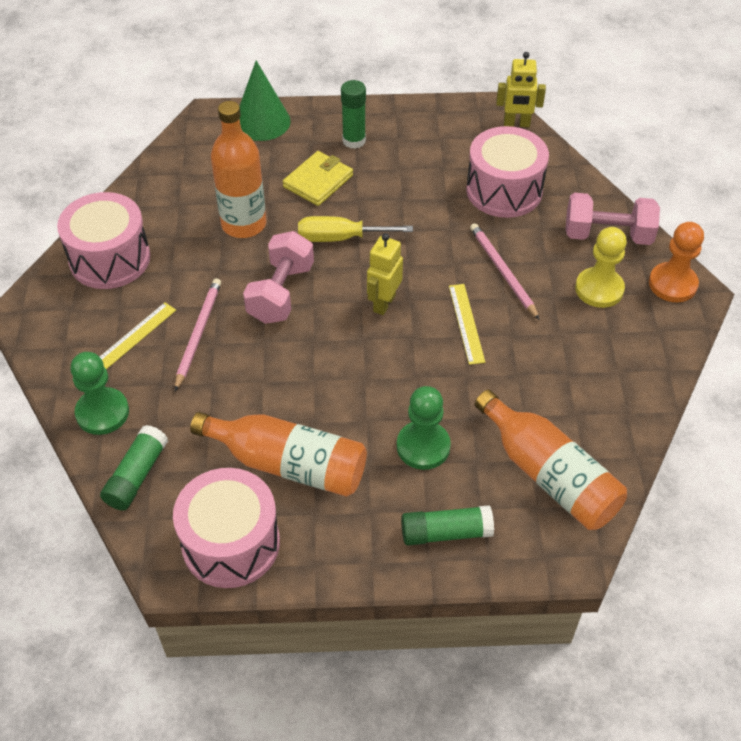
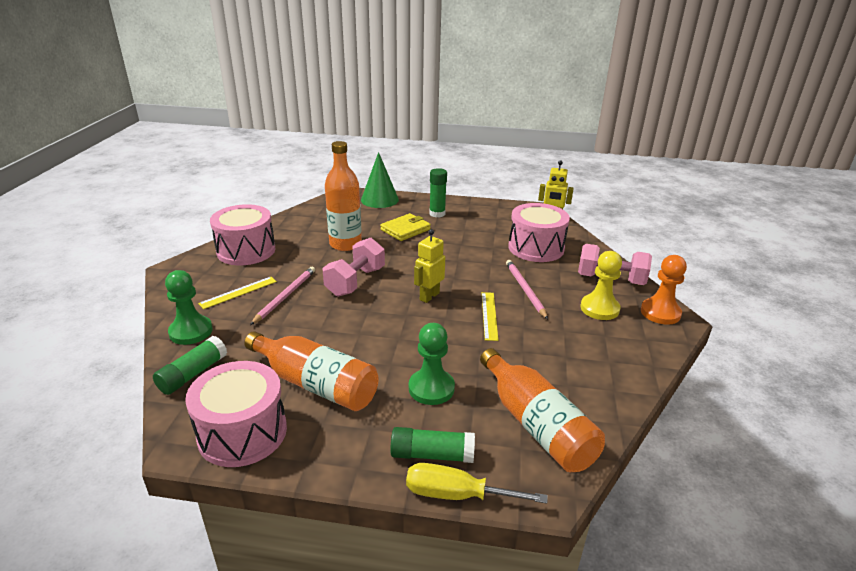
camera: 10 degrees right, 20 degrees down
yellow screwdriver [298,216,413,242] -> yellow screwdriver moved to [406,463,548,504]

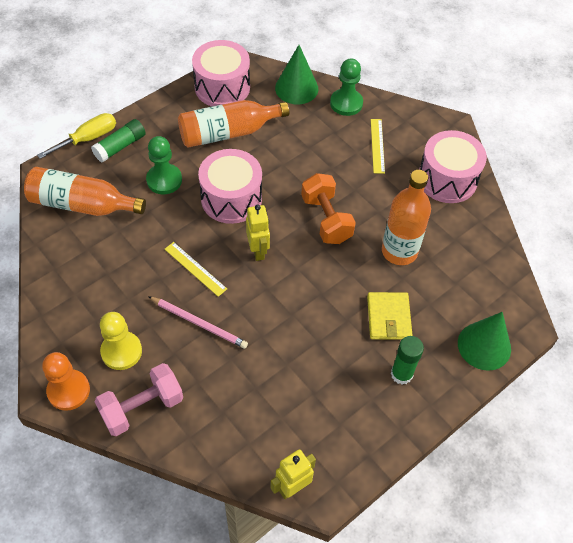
camera: 130 degrees right, 25 degrees up
green glue stick [153,336,227,395] -> green cone [275,45,318,104]
pink pencil [250,267,315,325] -> none
pink dumbbell [323,238,385,297] -> orange dumbbell [301,173,356,244]
pink drum [508,203,570,262] -> pink drum moved to [198,149,262,224]

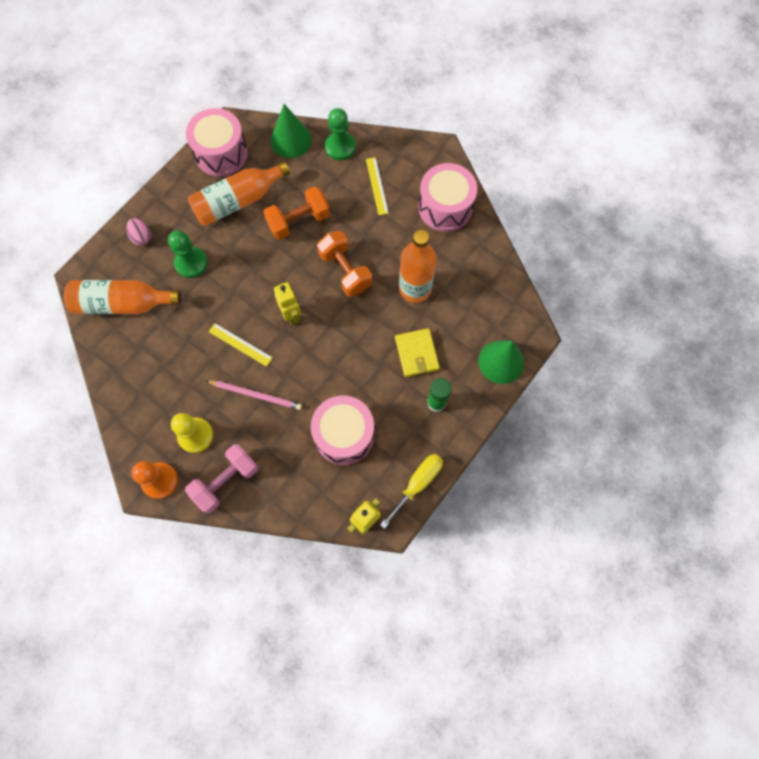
camera: 10 degrees left, 15 degrees up
yellow screwdriver [37,113,116,159] -> yellow screwdriver moved to [380,454,443,529]
green glue stick [91,119,146,162] -> pink egg [126,218,151,246]
pink drum [198,149,262,224] -> pink drum moved to [311,395,374,465]
none -> orange dumbbell [264,186,330,240]

